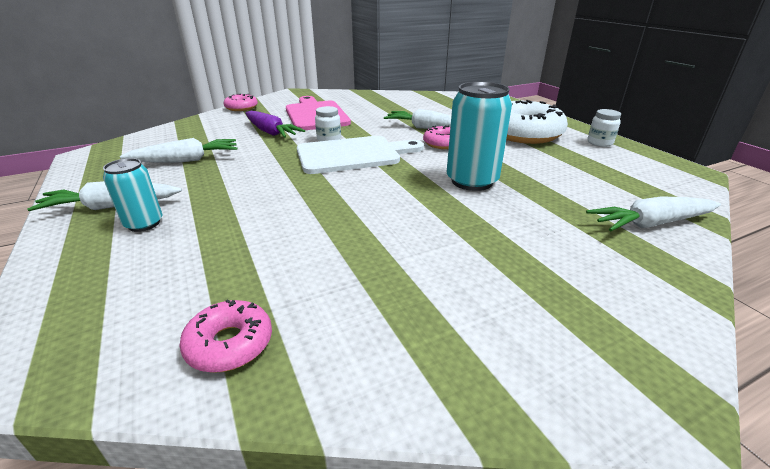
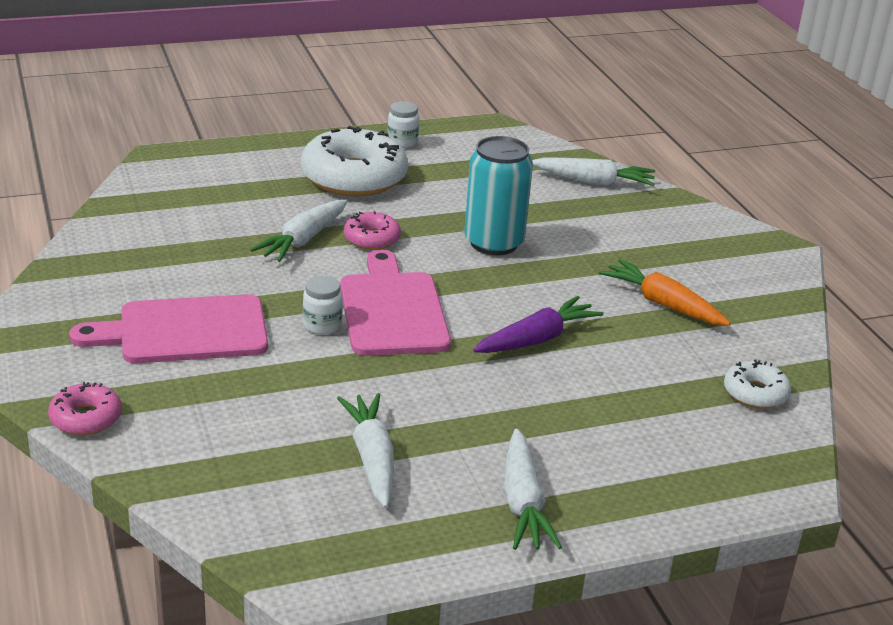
camera: 85 degrees left, 0 degrees up
turquoise can [103,158,162,232] -> none
pink donut [179,300,272,373] -> white donut [724,359,791,409]
purple carrot [245,111,305,138] -> purple carrot moved to [473,296,604,353]
white cutting board [297,136,424,174] -> pink cutting board [340,249,451,356]
white carrot [586,196,721,231] -> white carrot turned 75 degrees counterclockwise [532,158,655,186]
none -> orange carrot [599,259,731,326]

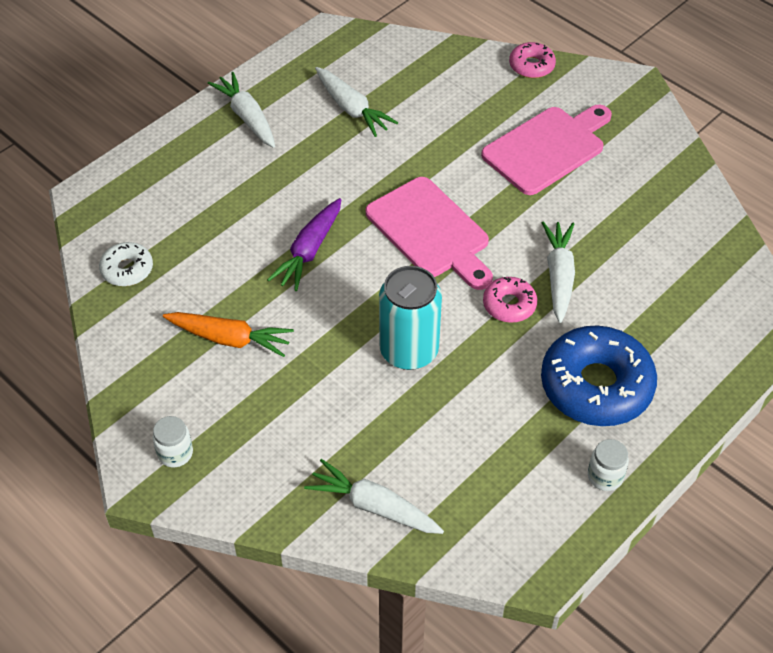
camera: 155 degrees right, 20 degrees up
white donut [301,126,408,196] -> blue donut [541,325,657,426]
white jar [303,276,343,335] -> white jar moved to [153,416,193,467]
white carrot [532,158,655,186] -> white carrot turned 45 degrees clockwise [304,459,444,534]

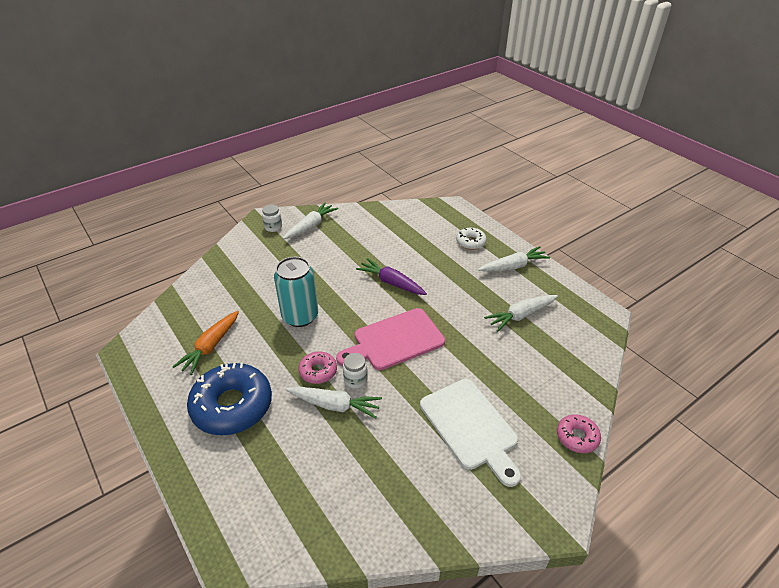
camera: 100 degrees right, 10 degrees down
white donut [99,242,153,286] -> white donut moved to [456,228,487,250]
orange carrot [163,312,294,357] -> orange carrot moved to [173,311,239,375]
white carrot [304,459,444,534] -> white carrot moved to [283,202,338,239]
pink cutting board [481,105,612,195] -> white cutting board [420,379,521,487]
white jar [588,439,629,491] -> white jar moved to [343,353,368,388]

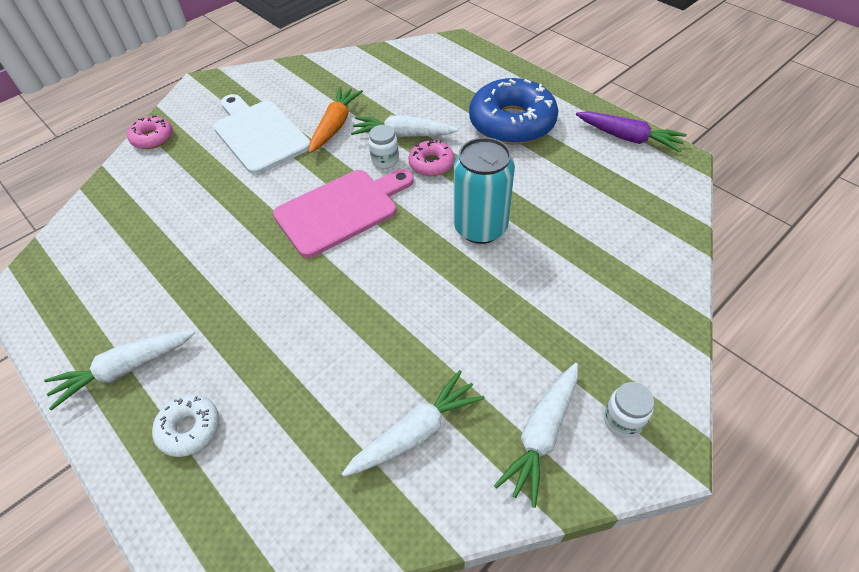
camera: 175 degrees right, 10 degrees up
orange carrot [173,311,239,375] -> orange carrot moved to [309,87,363,153]
purple carrot [356,258,427,295] -> purple carrot moved to [576,111,687,152]
white carrot [484,295,558,332] -> white carrot moved to [342,370,485,477]

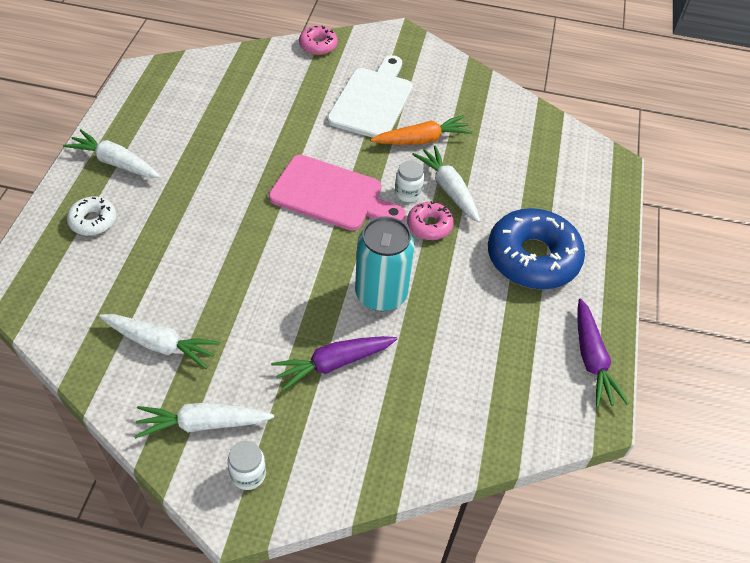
camera: 50 degrees right, 0 degrees up
none -> purple carrot [271,336,397,391]

